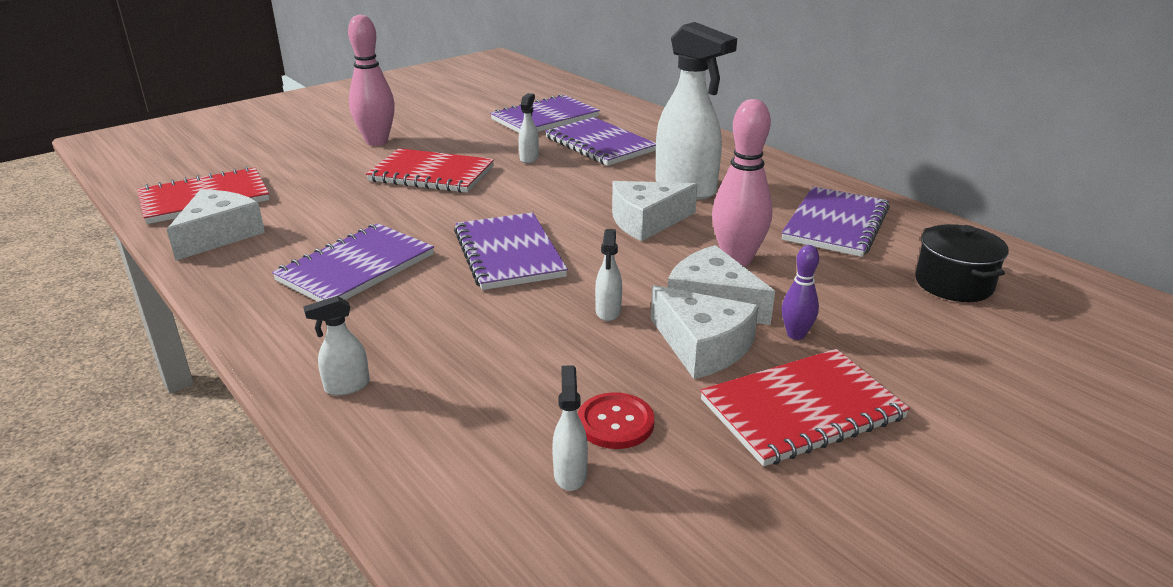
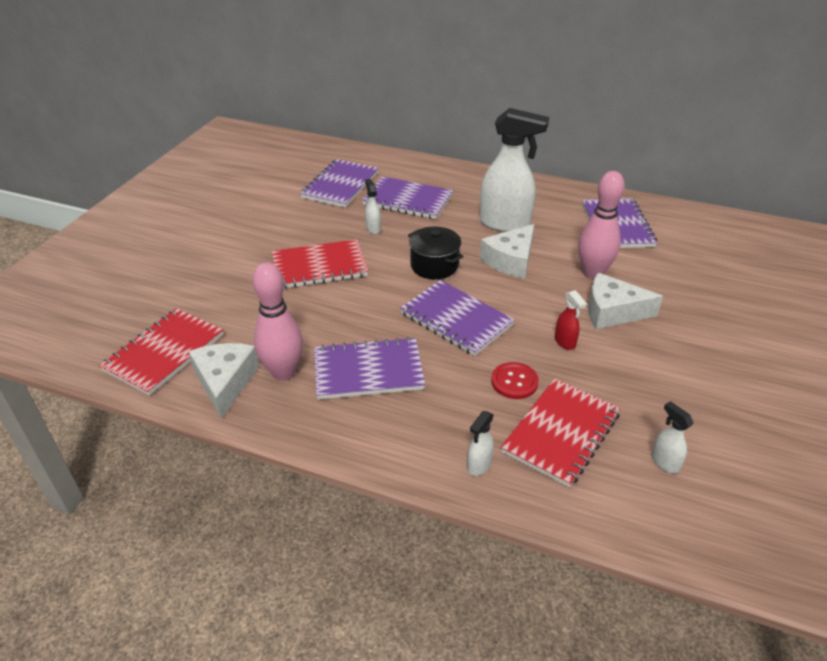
camera: 30 degrees left, 10 degrees up
purple notebook [272,223,434,302] -> purple notebook turned 75 degrees clockwise [314,337,425,400]
pink bowling pin [348,14,395,146] -> pink bowling pin moved to [252,262,303,381]
red button [578,392,654,449] -> red button moved to [491,362,539,399]
white spray bottle [595,229,622,321] -> red spray bottle [555,290,587,350]
white cheese [651,285,759,379] -> none
red notebook [700,349,910,467] -> red notebook moved to [501,378,620,488]
purple bowling pin [782,245,819,340] -> none
black pot [915,224,1009,302] -> black pot moved to [408,227,463,279]

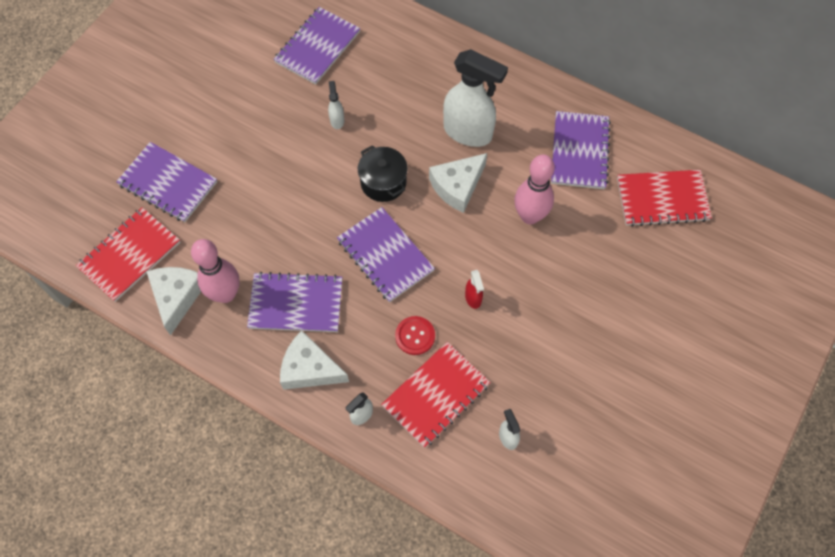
camera: 10 degrees right, 25 degrees up
red notebook [272,239,368,289] -> red notebook moved to [617,170,712,227]
purple notebook [362,176,453,219] -> purple notebook moved to [116,142,217,222]
white cheese [588,273,663,329] -> white cheese moved to [280,330,349,390]

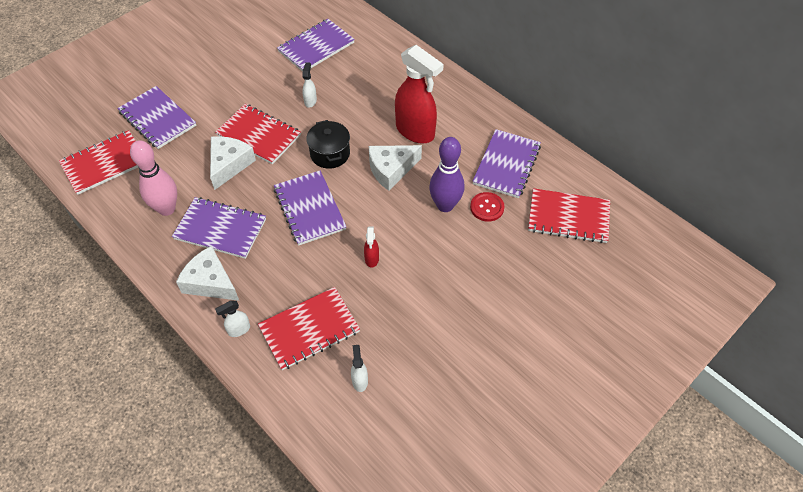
camera: 15 degrees right, 10 degrees down
white cheese [146,267,201,336] -> white cheese moved to [210,136,256,190]
red button [395,316,435,355] -> red button moved to [470,192,505,222]
white spray bottle [443,49,508,147] -> red spray bottle [395,45,444,144]
pink bowling pin [514,155,555,224] -> purple bowling pin [429,137,465,212]
none -> red notebook [215,104,301,164]

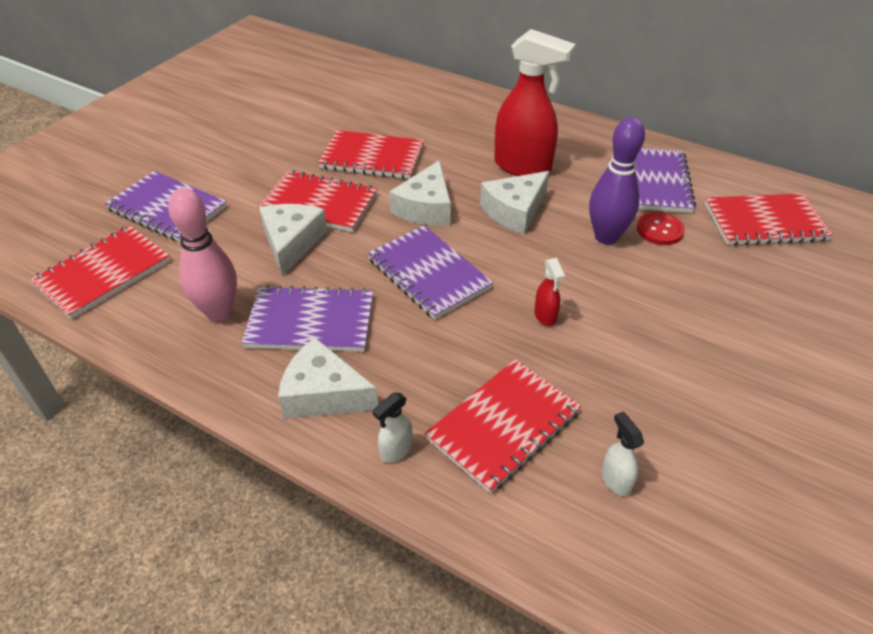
camera: 15 degrees left, 10 degrees down
purple notebook [277,19,355,72] -> none
white spray bottle [302,62,317,108] -> red notebook [318,130,424,179]
black pot [306,120,350,169] -> white cheese [389,160,451,226]

